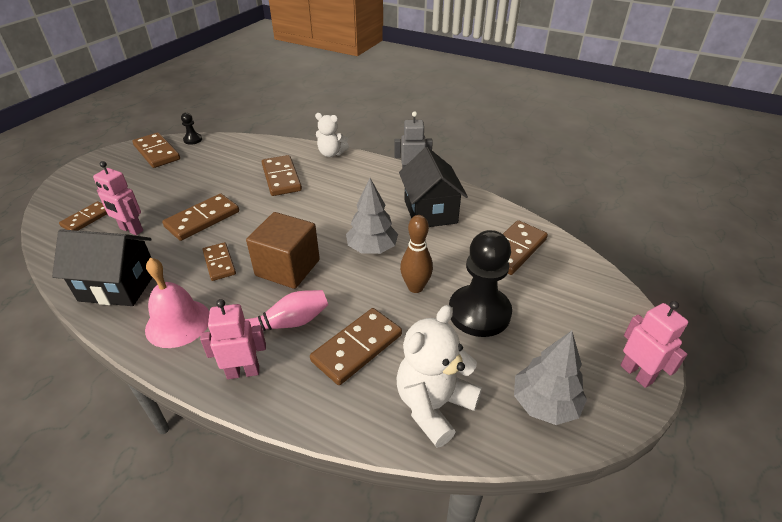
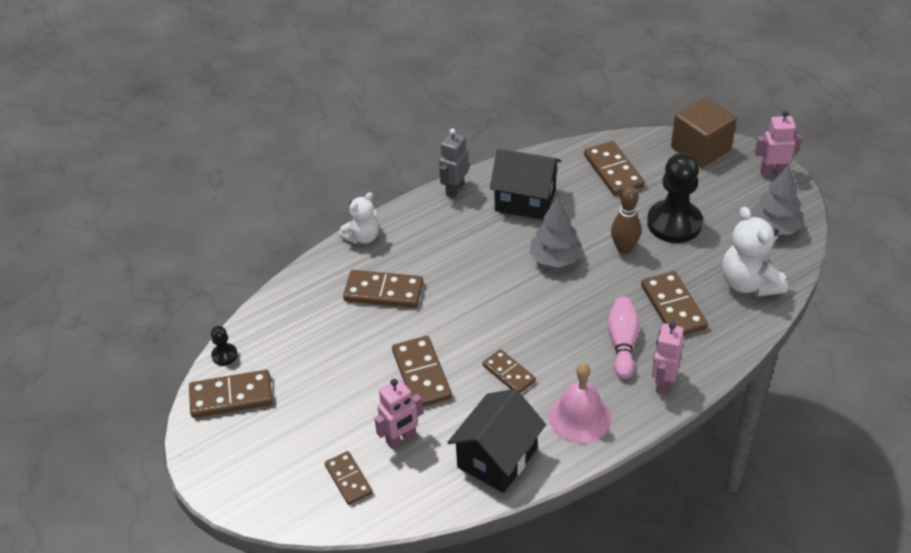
camera: 60 degrees left, 5 degrees up
brown domino [203,242,236,281] -> brown domino turned 45 degrees clockwise [483,349,536,393]
brown cube [246,212,320,289] -> brown cube moved to [671,97,737,168]

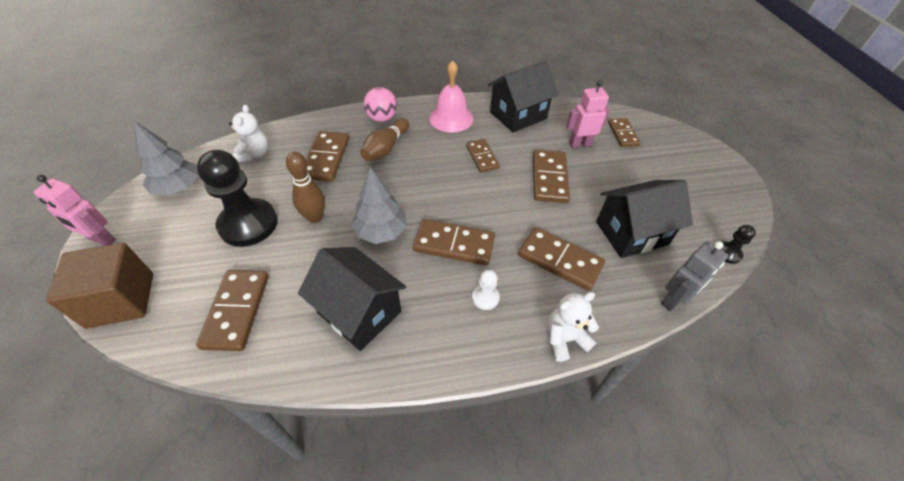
camera: 160 degrees left, 5 degrees up
brown domino [189,370,273,418] -> brown domino moved to [413,219,495,266]
grey robot [439,128,469,198] -> grey robot moved to [661,241,728,311]
pink bowling pin [607,297,640,379] -> brown bowling pin [360,118,409,161]
pink robot [652,322,684,395] -> pink ball [364,87,397,122]
white teddy bear [722,207,788,297] -> white teddy bear [229,105,268,163], size x0.65
none -> white pawn [472,270,500,310]
none -> black house [596,180,693,258]

